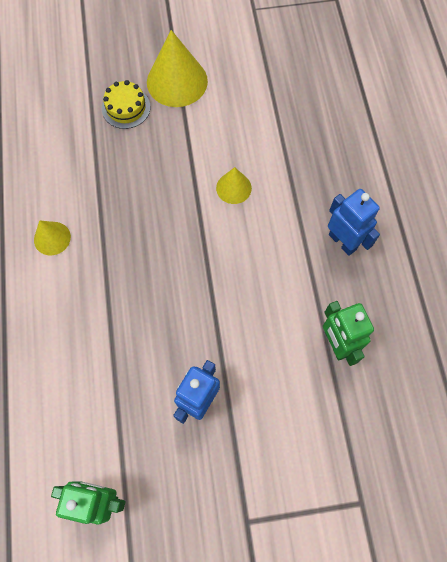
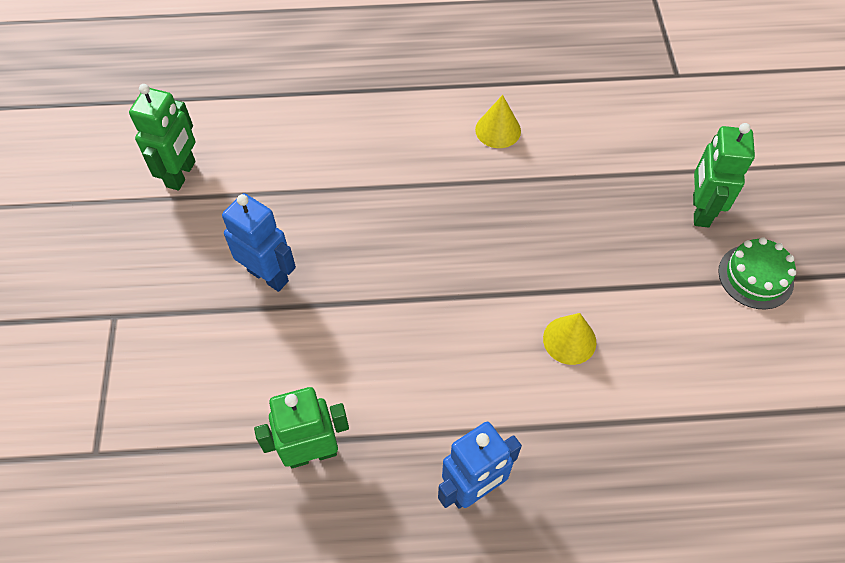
camera: 95 degrees right, 10 degrees down
yellow cake [102,80,150,129] -> green robot [693,123,755,227]
yellow cone [147,30,208,107] -> green cake [718,237,796,309]

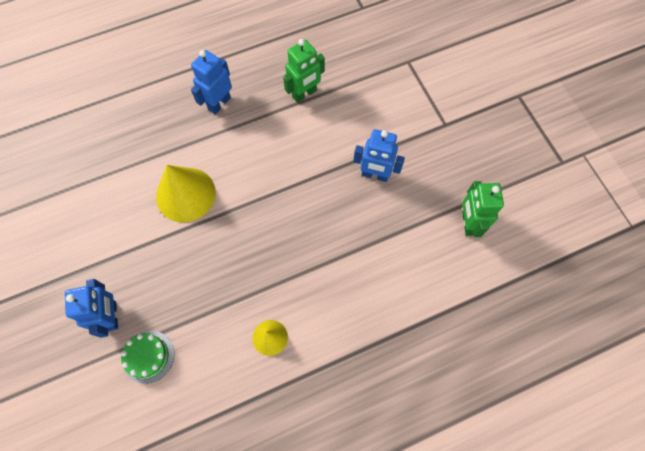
camera: 160 degrees right, 10 degrees up
yellow cone [543,313,596,365] -> yellow cone [156,165,216,223], size x1.85
green robot [693,123,755,227] -> blue robot [65,279,118,338]
green cake [718,237,796,309] -> green cake moved to [121,330,174,384]

